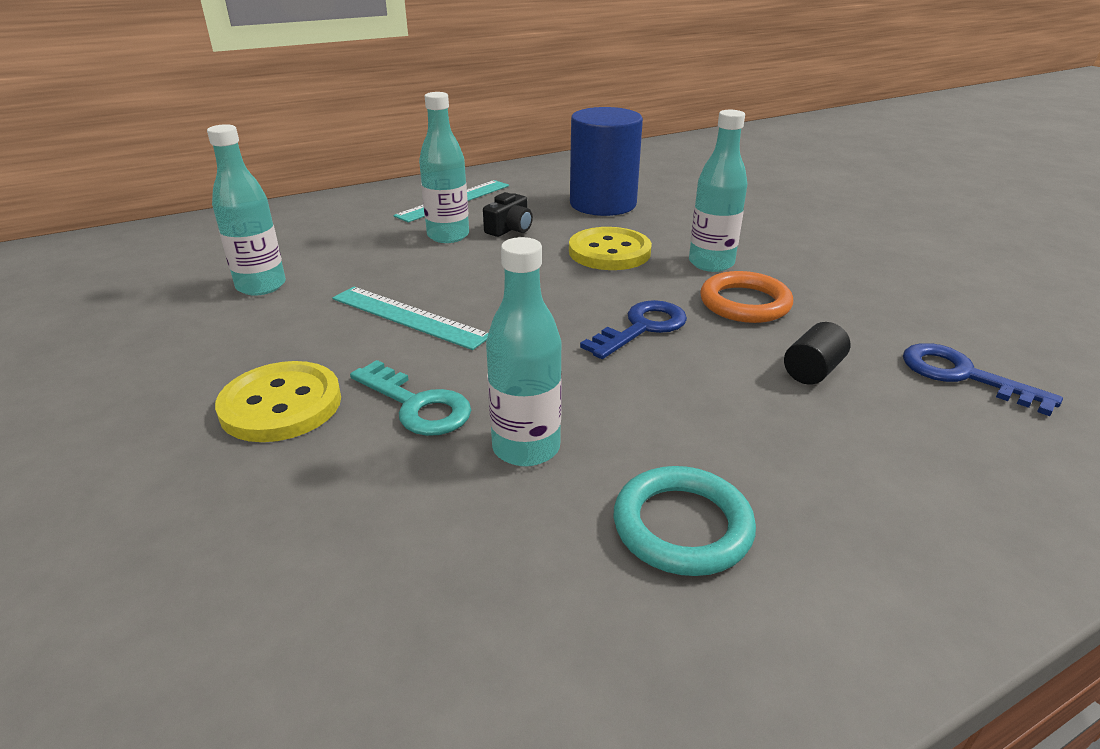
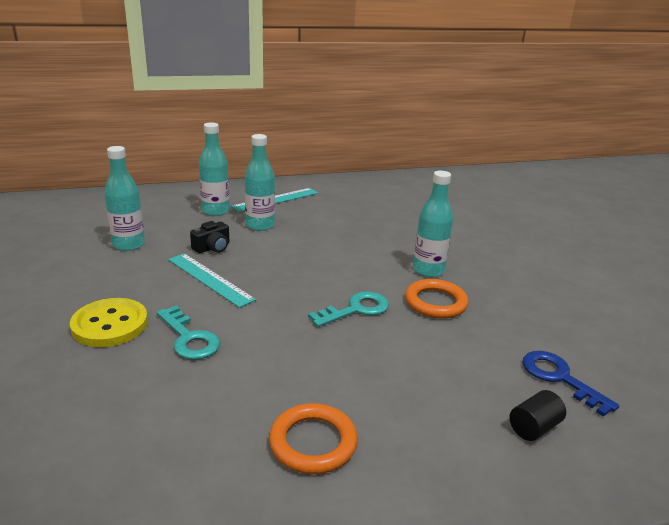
camera: 10 degrees right, 5 degrees down
black camera [483,192,533,237] -> black camera moved to [190,221,229,253]
turquoise bottle [486,237,562,467] -> turquoise bottle moved to [199,122,230,216]
yellow button [569,227,652,270] -> none
blue cylinder [570,107,643,216] -> none
blue key [580,300,687,359] -> turquoise key [308,291,389,327]
turquoise ring [614,466,756,576] -> orange ring [269,403,358,474]
black cylinder [784,322,850,385] -> black cylinder moved to [510,390,566,441]

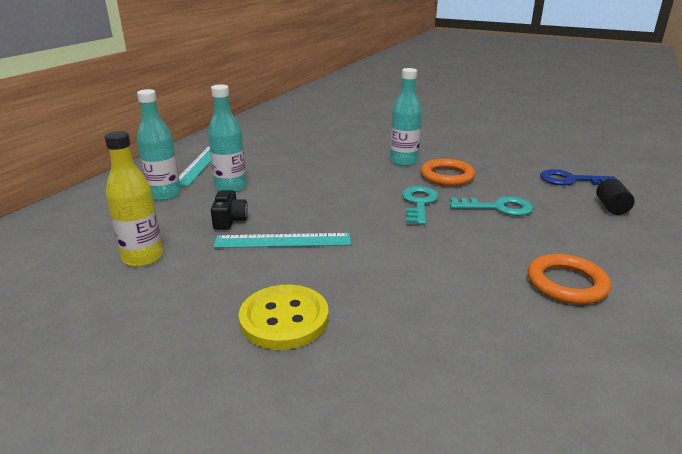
camera: 45 degrees left, 0 degrees up
turquoise bottle [104,146,145,251] -> yellow bottle [104,131,163,267]
turquoise key [157,305,220,360] -> turquoise key moved to [450,196,533,216]

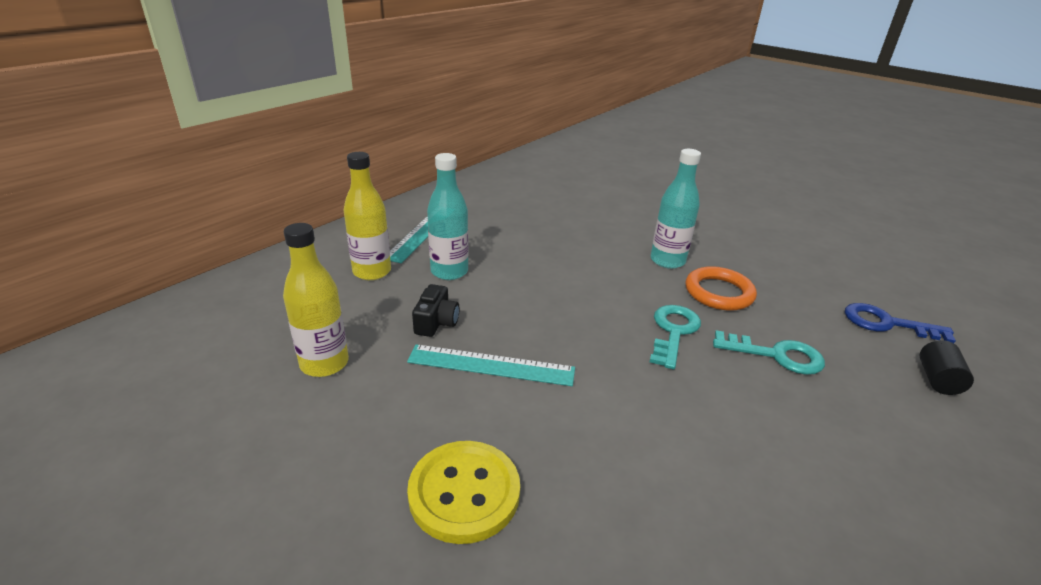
camera: 10 degrees right, 5 degrees up
turquoise bottle [137,89,181,201] -> yellow bottle [343,152,391,280]
orange ring [528,254,611,305] -> none

